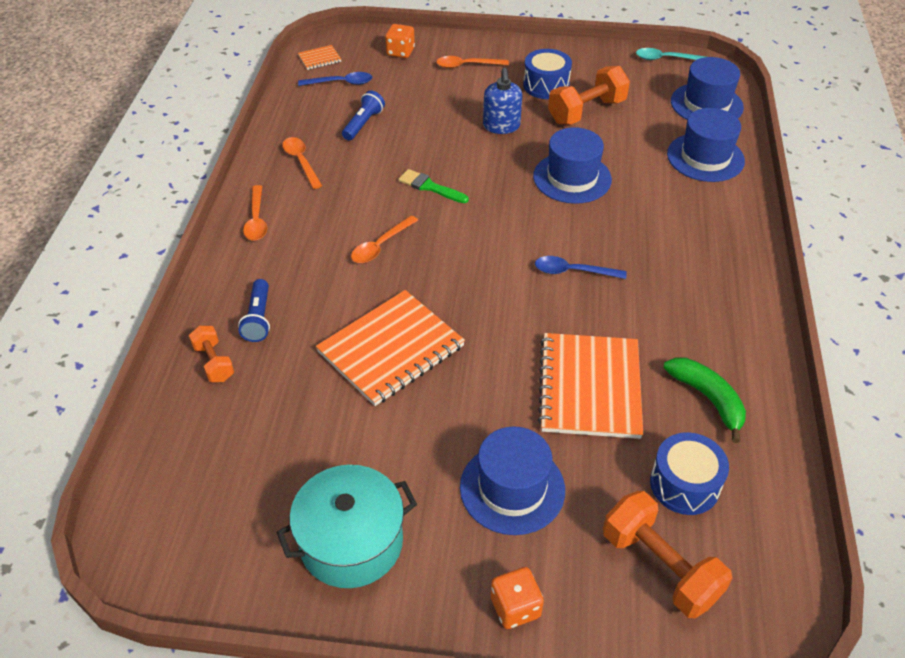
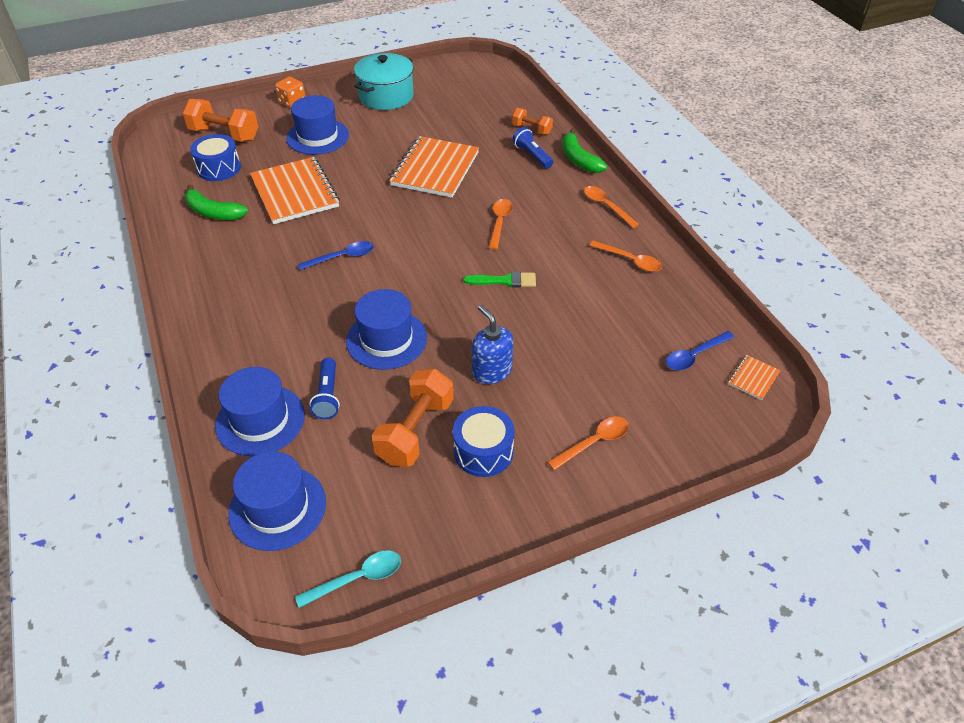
camera: 150 degrees right, 0 degrees up
blue flashlight [342,90,385,141] -> blue flashlight moved to [309,358,340,419]
orange dice [385,24,415,58] -> none
none -> green banana [562,129,607,173]

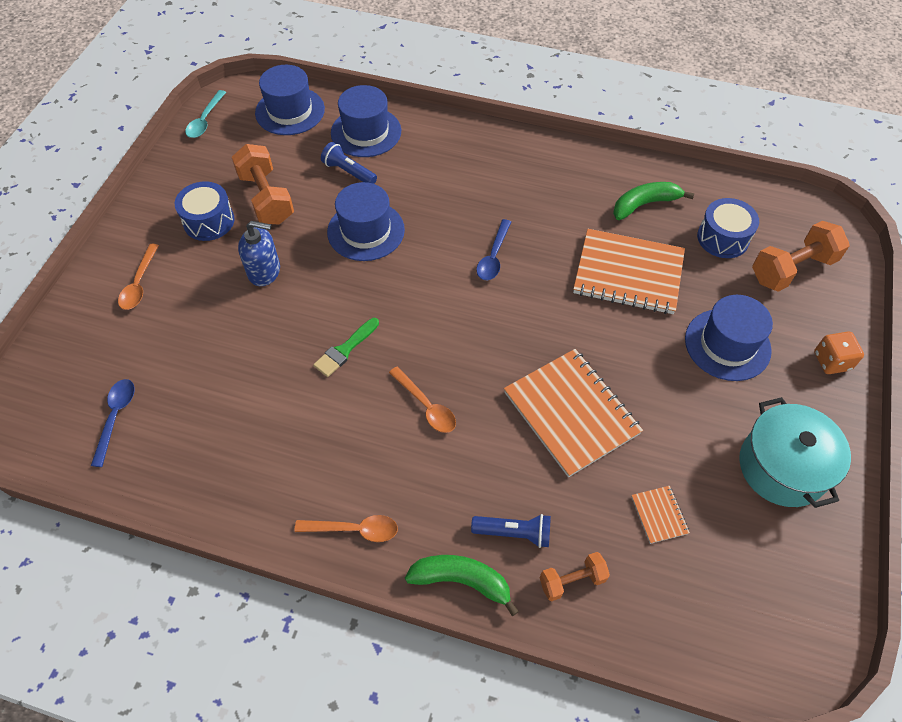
camera: 130 degrees right, 10 degrees up
orange spoon [589,240,662,272] -> none
orange notebook [728,355,780,400] -> orange notebook moved to [631,486,690,544]

